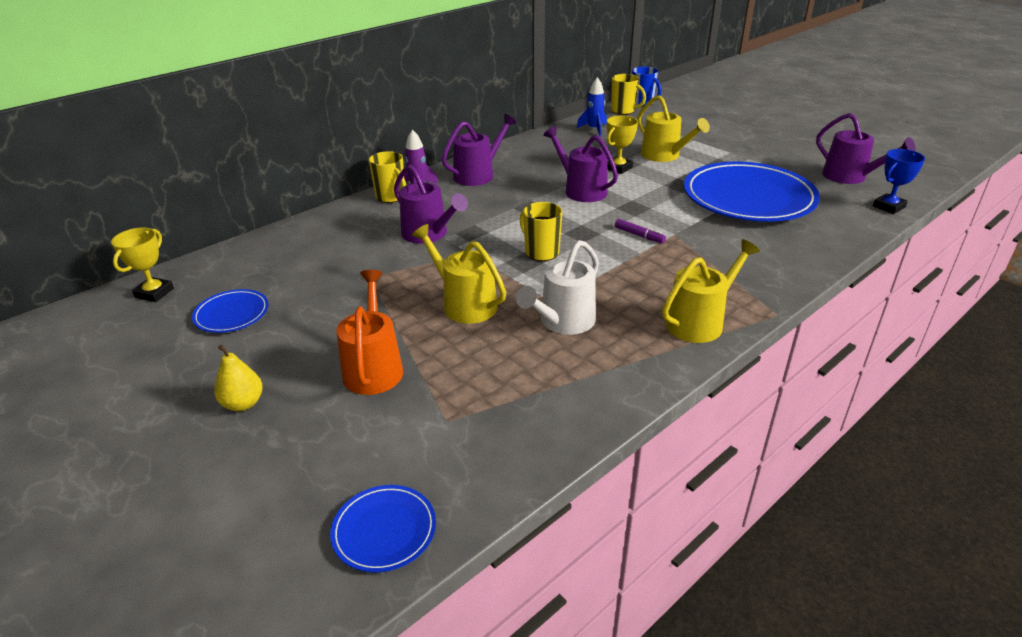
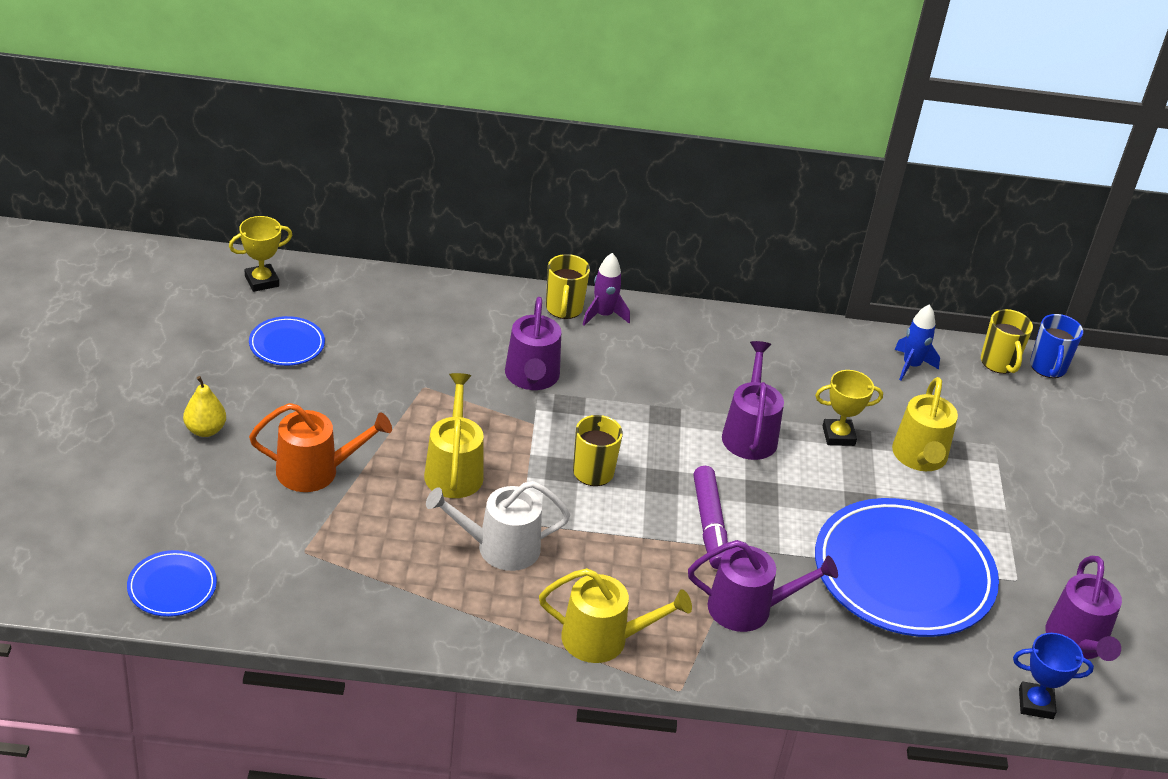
camera: 40 degrees right, 5 degrees up
orange watering can [337,270,403,395] -> orange watering can turned 45 degrees clockwise [249,403,392,492]
purple watering can [442,114,517,186] -> purple watering can moved to [688,540,838,632]
purple marker [615,219,666,243] -> purple marker [693,466,728,569], size x1.79

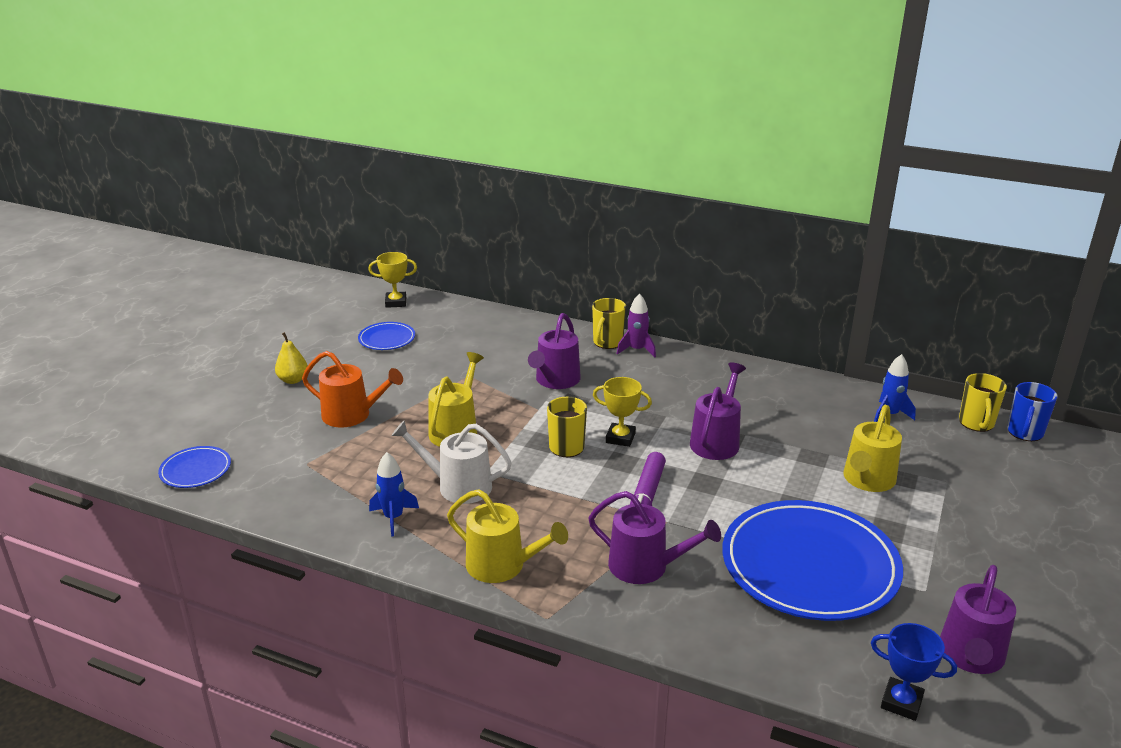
camera: 25 degrees right, 10 degrees down
yellow trophy [815,370,883,446] -> yellow trophy moved to [593,377,652,447]
none -> blue rocket [369,452,419,536]

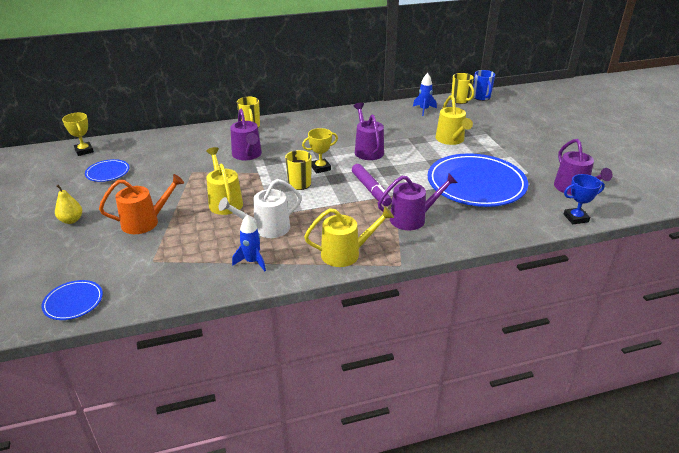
camera: 40 degrees left, 5 degrees up
yellow trophy [368,252,417,308] -> yellow trophy turned 75 degrees counterclockwise [62,113,94,156]
purple rocket [617,293,656,357] -> none

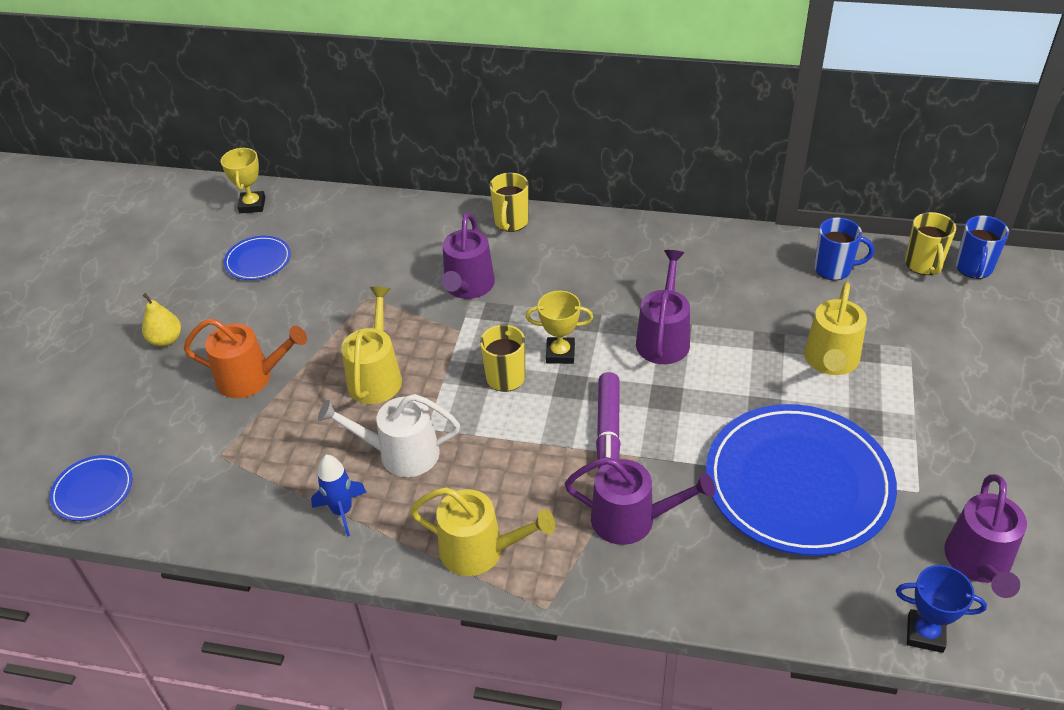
camera: 30 degrees right, 10 degrees up
blue rocket [413,73,437,116] -> blue mug [814,218,874,280]

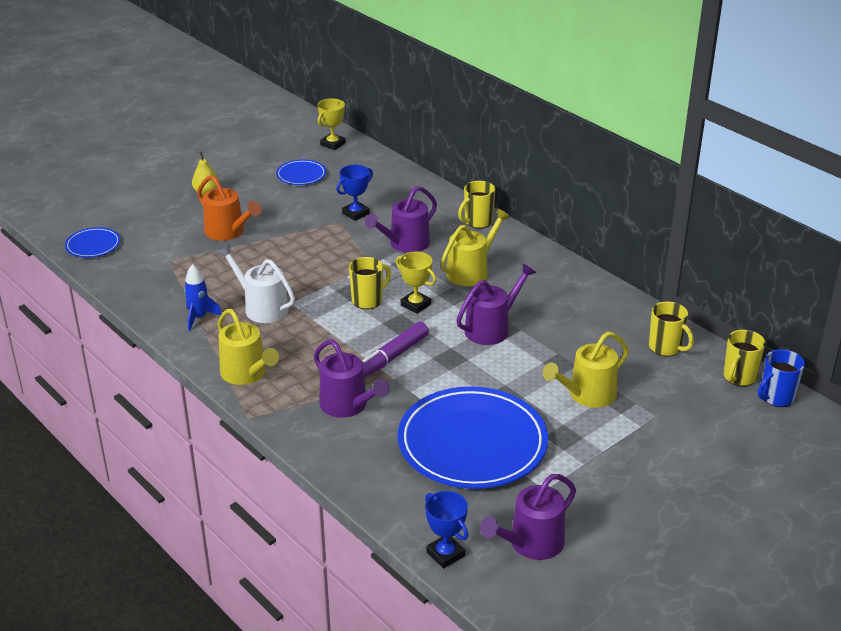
camera: 35 degrees right, 10 degrees down
yellow watering can [341,287,402,404] -> yellow watering can moved to [440,209,510,286]
blue mug [814,218,874,280] -> yellow mug [649,302,694,357]
none -> blue trophy [336,165,373,221]

